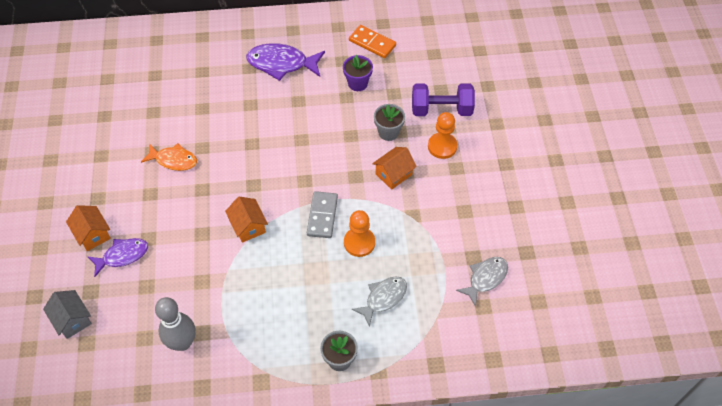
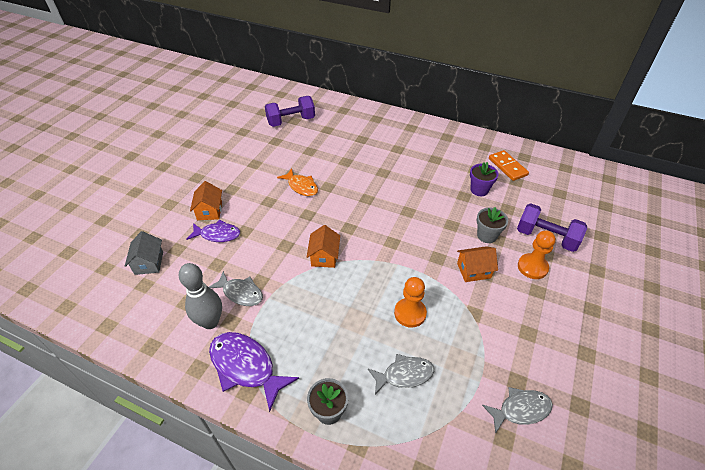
camera: 30 degrees right, 10 degrees down
purple fish [246,43,325,81] -> purple fish moved to [209,332,299,412]
grey domino [307,191,338,238] -> none
none -> grey fish [209,271,263,306]
none -> purple dumbbell [265,96,315,127]

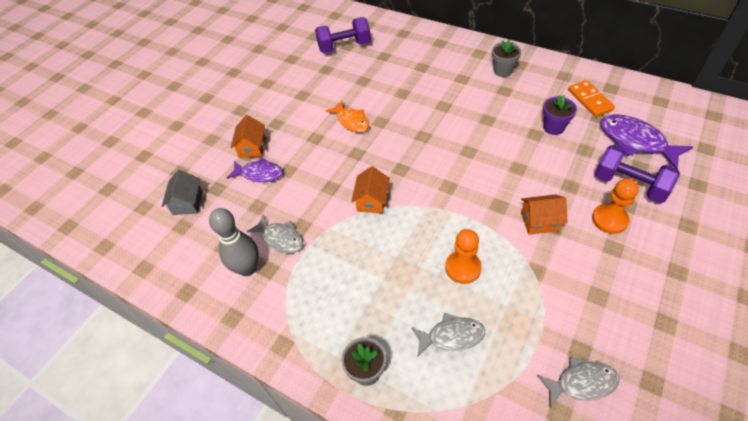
camera: 10 degrees right, 5 degrees up
purple fish [209,332,299,412] -> purple fish moved to [600,114,693,169]
grey flower pot [477,207,508,243] -> grey flower pot moved to [492,39,521,77]

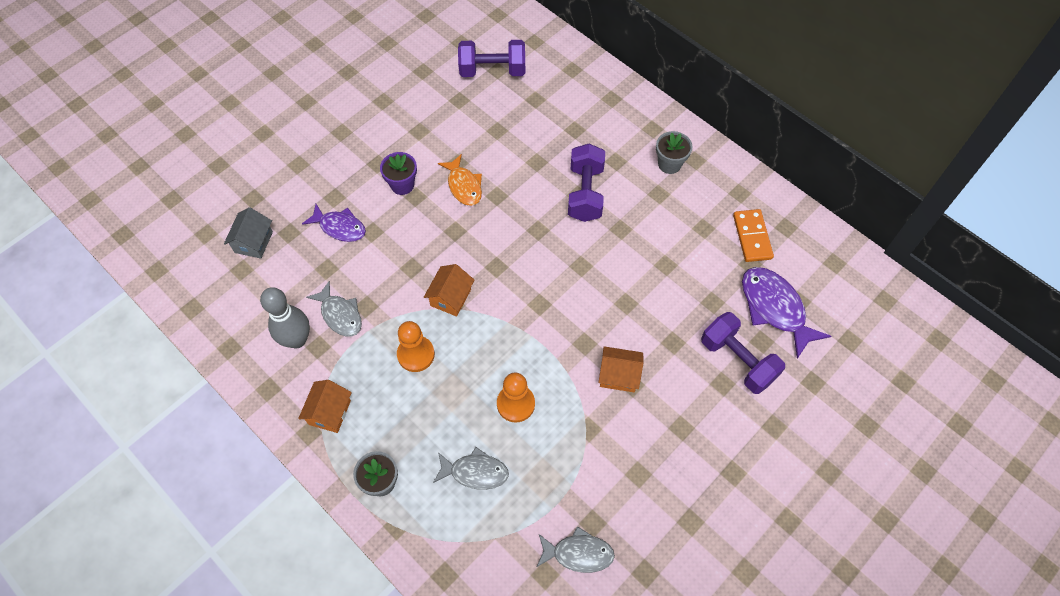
camera: 10 degrees right, 10 degrees up
orange house [230,115,266,158] -> orange house moved to [298,380,352,433]
purple flower pot [543,95,577,135] -> purple flower pot moved to [380,152,417,195]
orange pawn [592,179,639,234] -> orange pawn moved to [397,321,435,372]
none -> purple dumbbell [568,144,605,222]

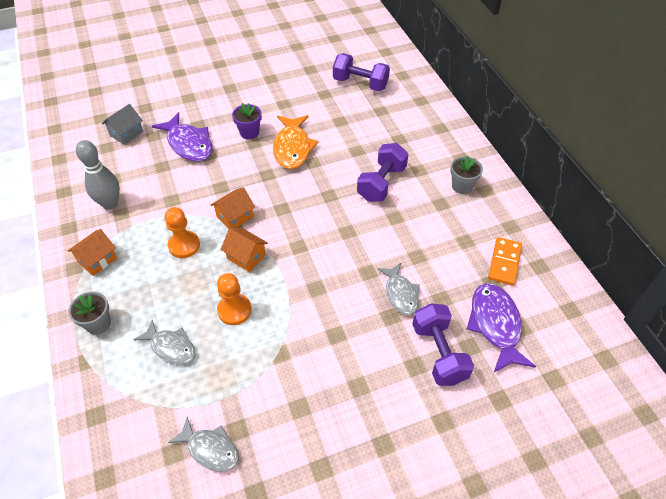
camera: 25 degrees right, 10 degrees down
purple fish [302,204,366,242] -> purple fish [152,112,213,162], size x1.52
grey fish [306,281,362,337] -> grey fish moved to [378,263,420,315]
orange fish [438,154,482,206] -> orange fish [273,115,318,169], size x1.52
orange house [598,346,644,392] -> orange house moved to [220,228,268,272]

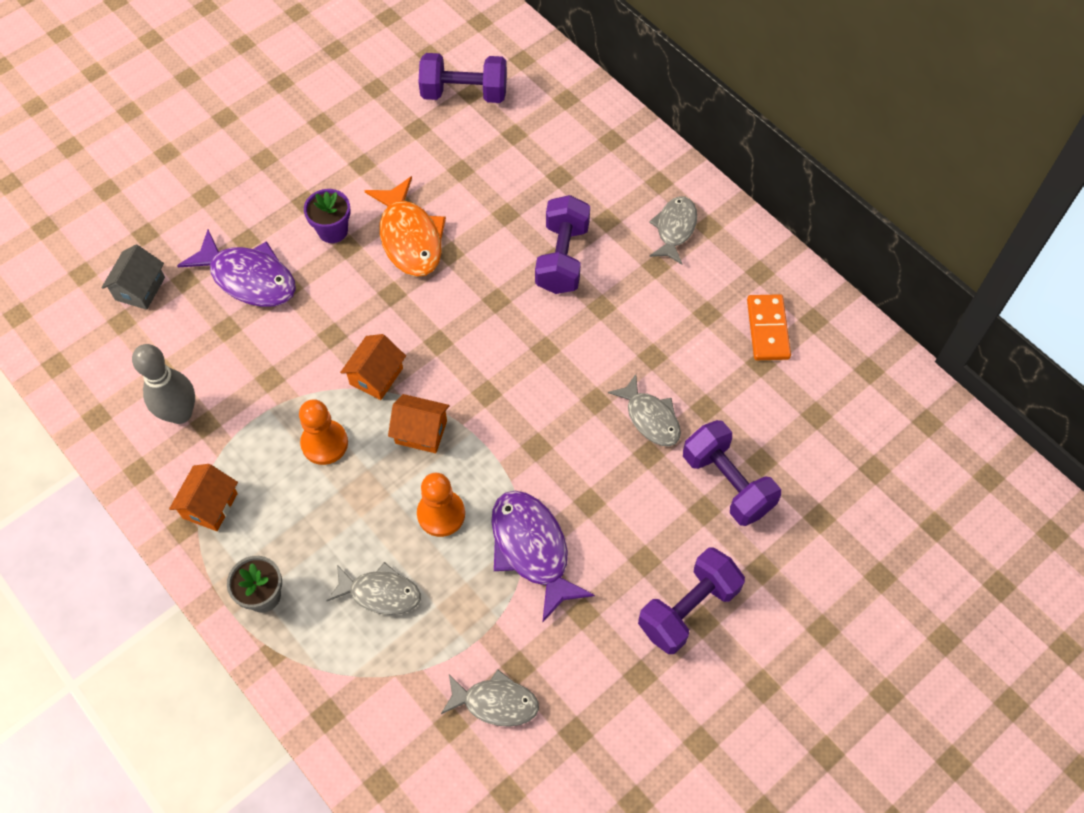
camera: 20 degrees left, 10 degrees up
grey flower pot [450,156,483,194] -> grey fish [649,196,697,265]
purple fish [467,283,536,372] -> purple fish moved to [491,491,595,623]
none -> purple dumbbell [638,547,745,654]

